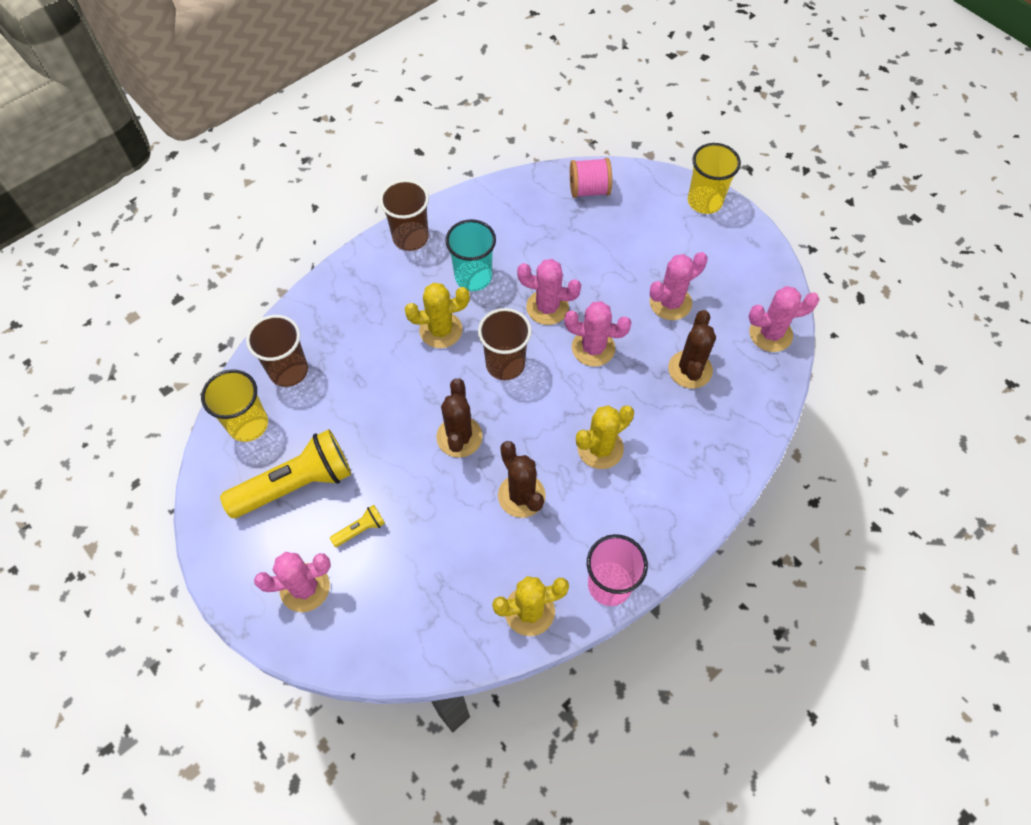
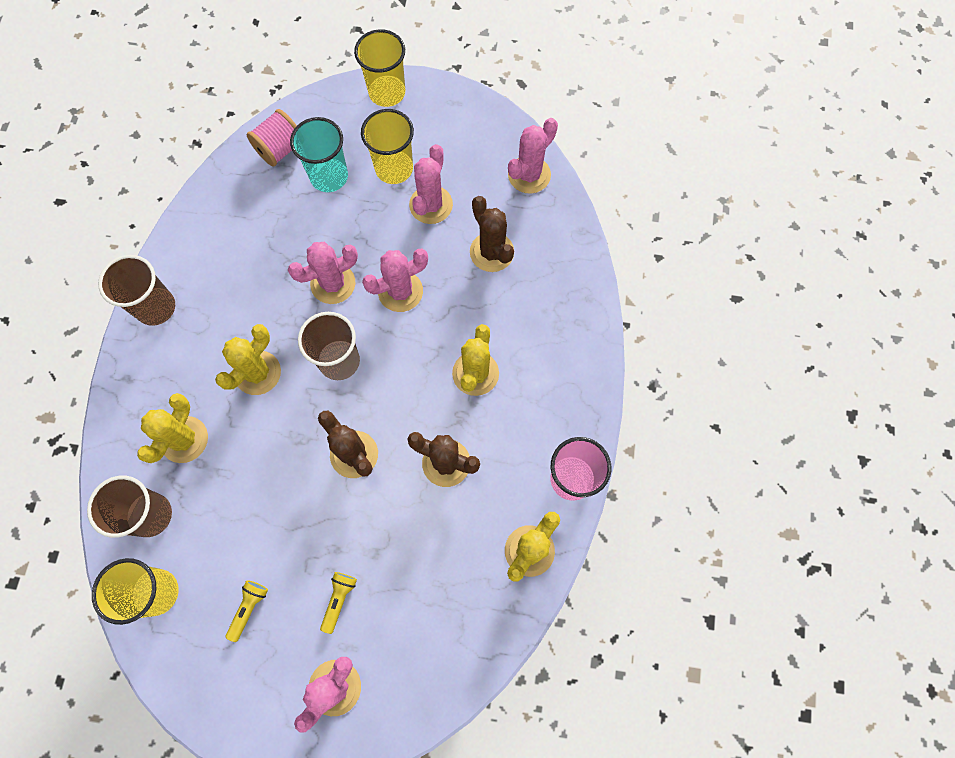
camera: 40 degrees left, 10 degrees up
yellow flashlight [220,429,351,518] -> yellow flashlight [225,580,268,642], size x0.43
turquoise cup [445,219,496,291] -> turquoise cup moved to [290,117,348,192]
none -> yellow cactus [137,393,208,463]
none -> yellow cup [361,109,414,184]

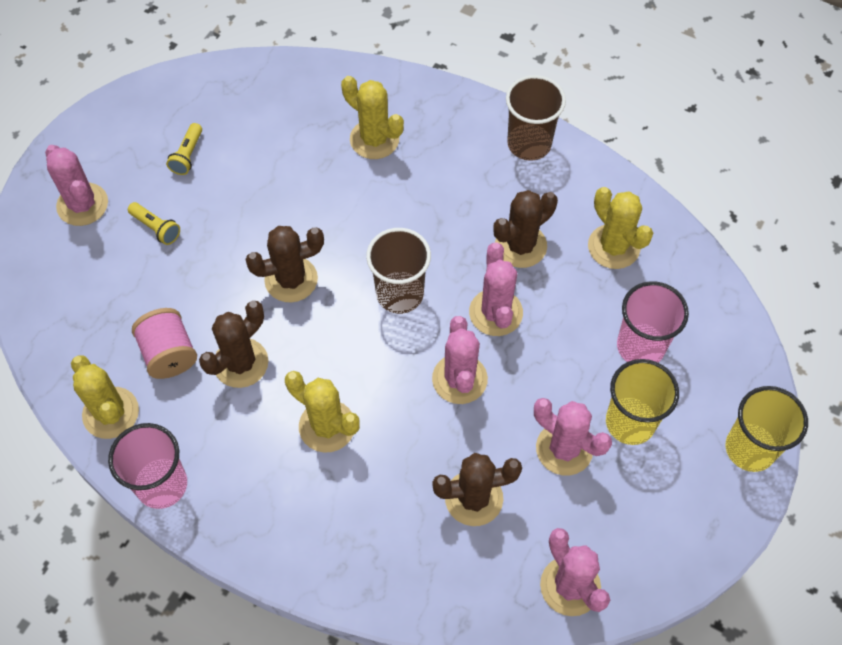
camera: 110 degrees right, 10 degrees down
brown cup [87,476,172,538] -> none
yellow cup [92,558,179,625] -> none
yellow cactus [215,324,281,395] -> yellow cactus moved to [588,187,653,269]
yellow flashlight [225,580,268,642] -> yellow flashlight turned 60 degrees clockwise [166,123,202,175]
pink spool [247,109,297,167] -> pink spool moved to [132,308,197,379]
turquoise cup [290,117,348,192] -> pink cup [617,281,689,362]
none -> brown cactus [493,190,558,268]

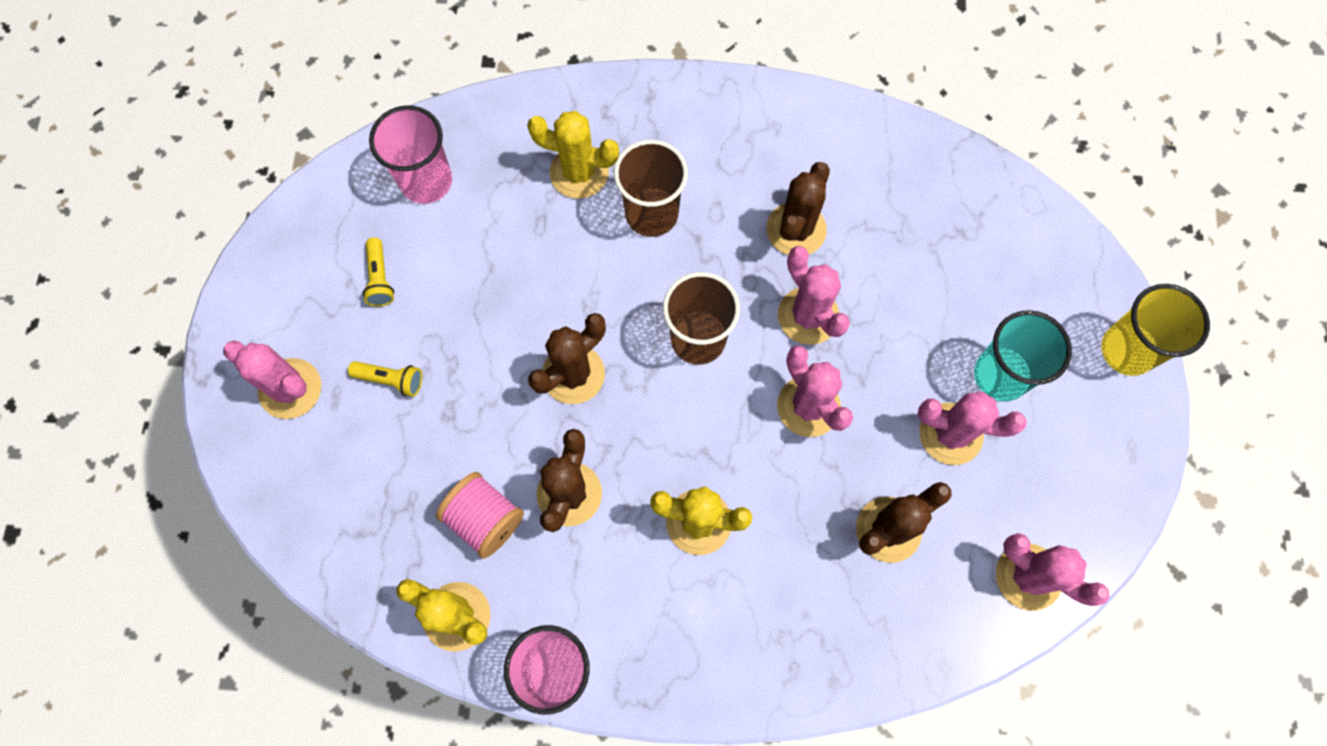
camera: 25 degrees left, 10 degrees up
brown cup [506,75,566,161] -> brown cup moved to [614,140,688,237]
yellow cactus [588,187,653,269] -> none
yellow cup [606,359,679,445] -> turquoise cup [974,310,1072,402]
pink cup [617,281,689,362] -> pink cup moved to [369,105,452,204]

